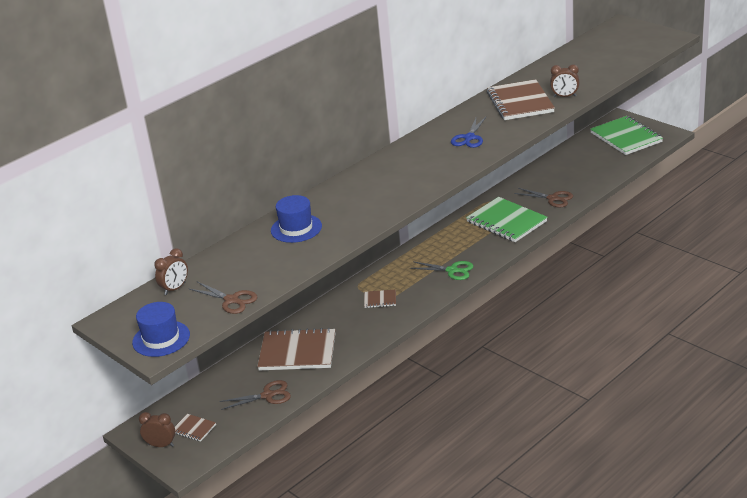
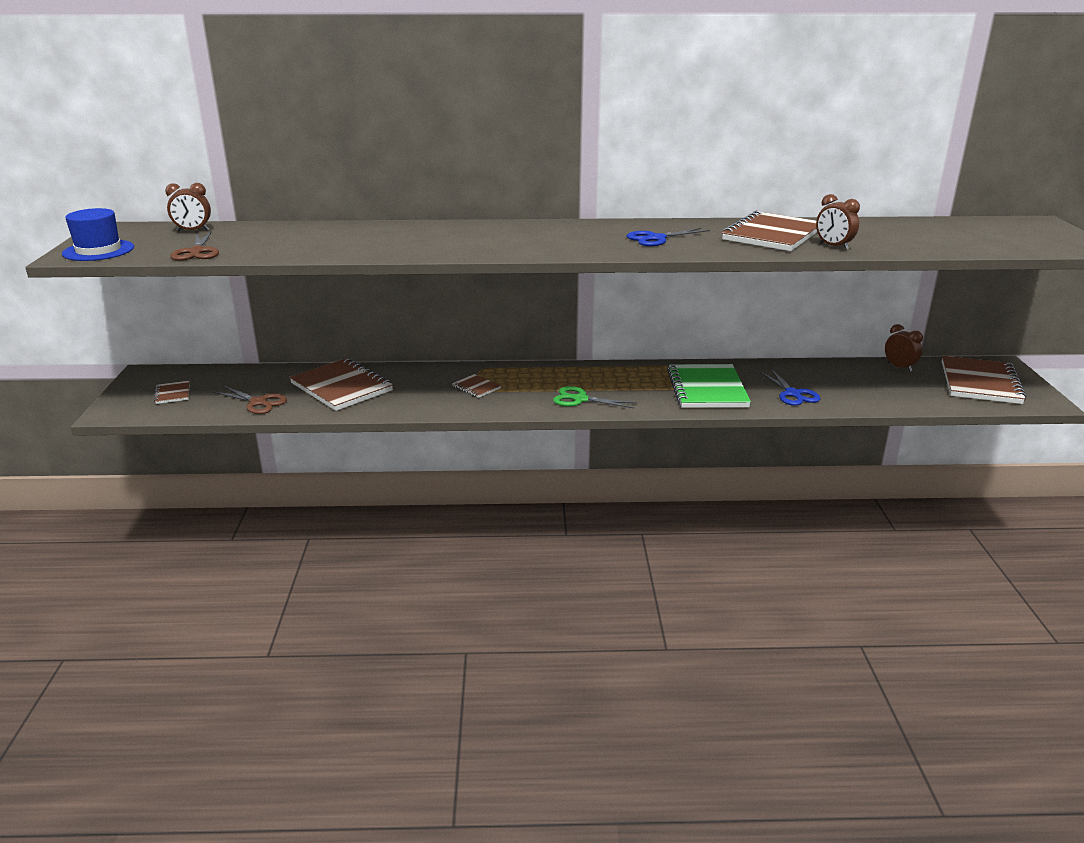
camera: 40 degrees right, 5 degrees down
brown clock [139,412,175,447] -> brown clock moved to [885,324,923,372]
blue hat [271,195,322,243] -> none
green scissors [410,261,474,280] -> green scissors turned 135 degrees clockwise [553,386,637,408]
brown scissors [514,188,573,207] -> blue scissors [759,369,821,406]
green notebook [590,116,663,155] -> brown notebook [942,356,1026,404]

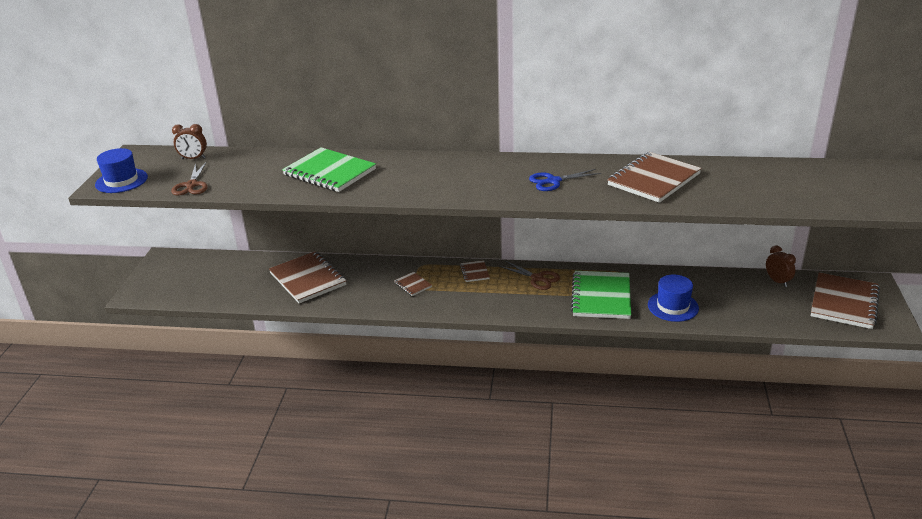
camera: 10 degrees right, 5 degrees up
brown notebook [154,381,190,404] -> brown notebook moved to [460,260,490,282]
brown scissors [213,386,287,414] -> brown scissors moved to [499,261,560,290]
green scissors [553,386,637,408] -> none
blue scissors [759,369,821,406] -> blue hat [648,275,699,322]
brown clock [816,194,860,250] -> none
none -> green notebook [282,147,376,192]

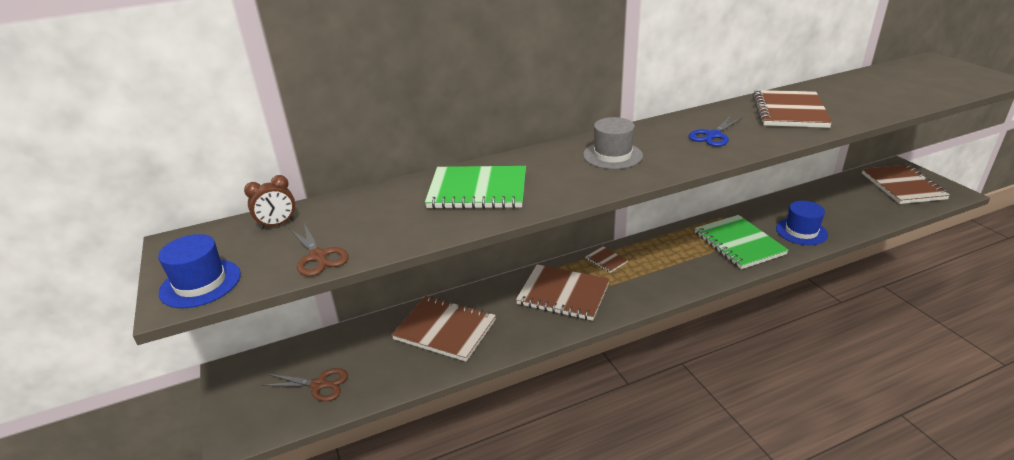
camera: 30 degrees left, 0 degrees up
brown notebook [394,272,432,296] -> brown notebook [516,264,610,321], size x2.18
brown scissors [499,261,560,290] -> brown scissors moved to [261,368,348,401]
brown clock [766,245,796,287] -> none
none -> grey hat [583,117,643,169]

